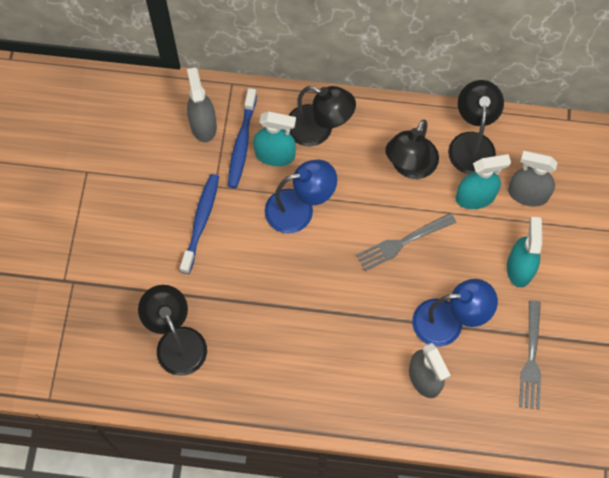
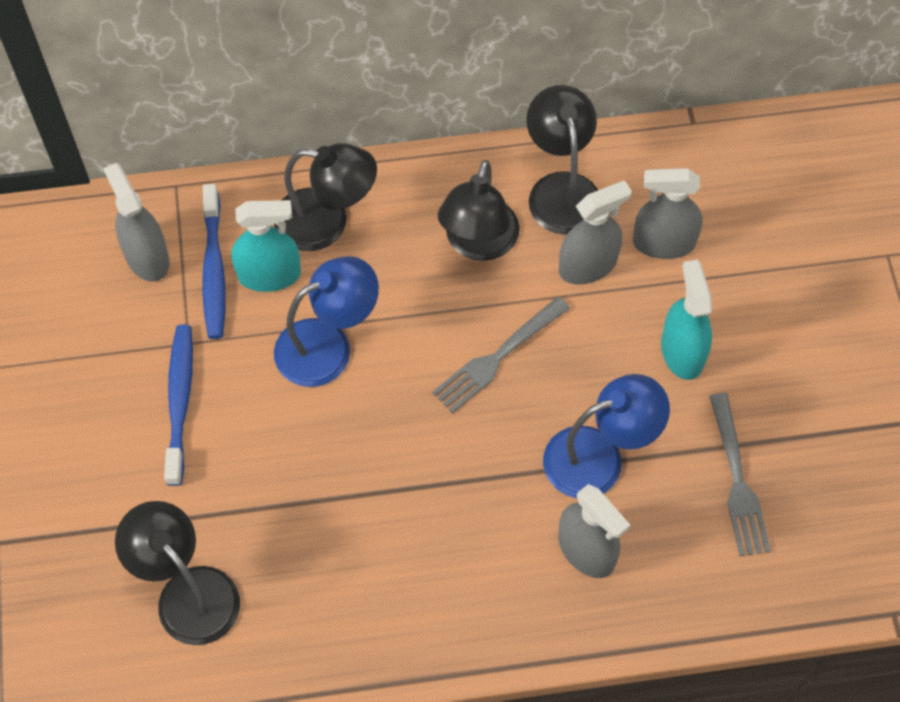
camera: 15 degrees left, 5 degrees down
turquoise spray bottle [456,154,511,209] -> grey spray bottle [559,180,632,285]

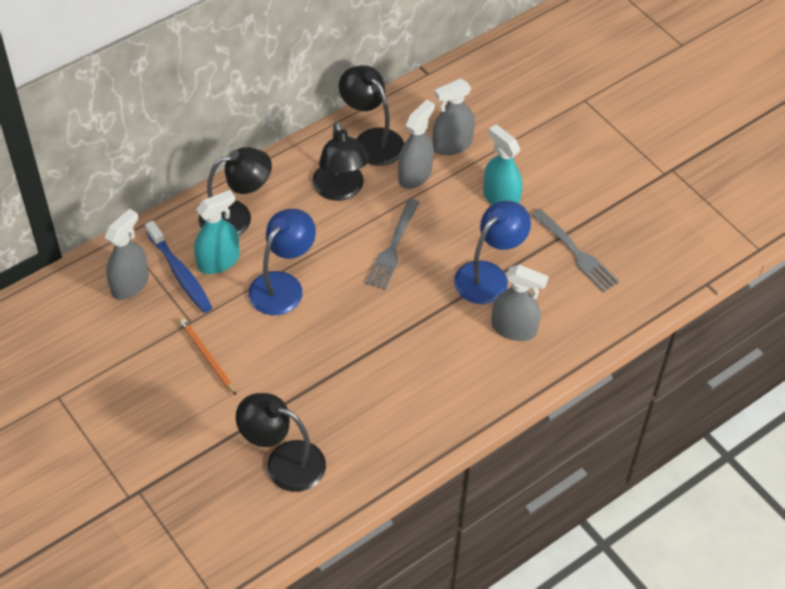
camera: 30 degrees left, 10 degrees down
grey spray bottle [103,163,169,282] -> grey spray bottle turned 90 degrees clockwise [105,209,149,300]
blue toothbrush [164,324,193,486] -> orange pencil [180,319,236,395]

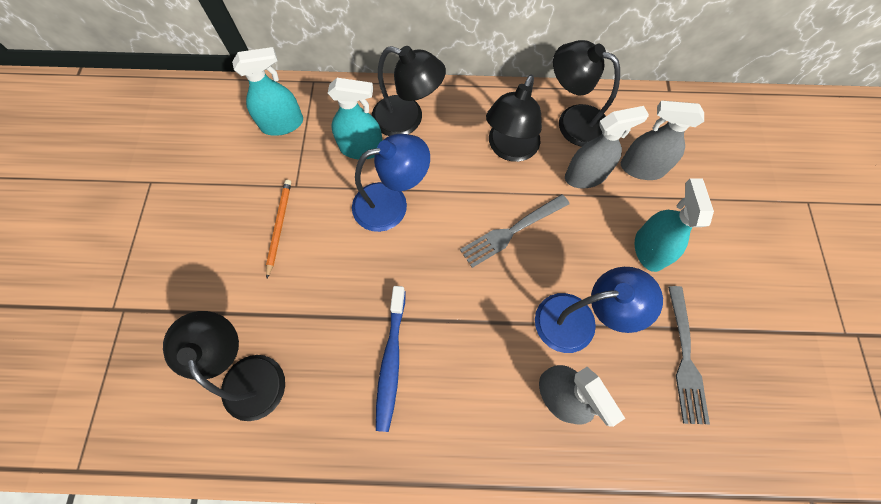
camera: 40 degrees right, 15 degrees up
grey spray bottle [105,209,149,300] -> turquoise spray bottle [232,47,303,136]
blue toothbrush [145,220,212,313] -> blue toothbrush moved to [376,286,405,432]
black lamp [339,65,404,166] -> black lamp turned 60 degrees counterclockwise [553,40,620,147]

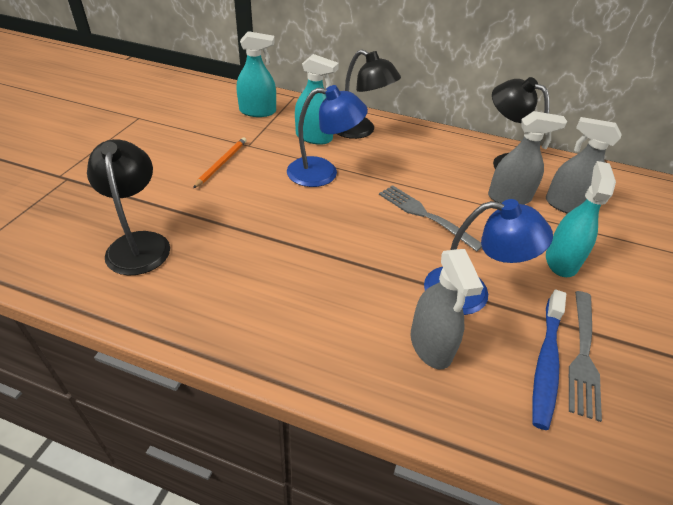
camera: 15 degrees right, 25 degrees down
blue toothbrush [376,286,405,432] -> blue toothbrush moved to [532,290,566,430]
grey fork [460,194,569,268] -> grey fork turned 60 degrees clockwise [379,185,482,252]
black lamp [486,75,542,162] -> none

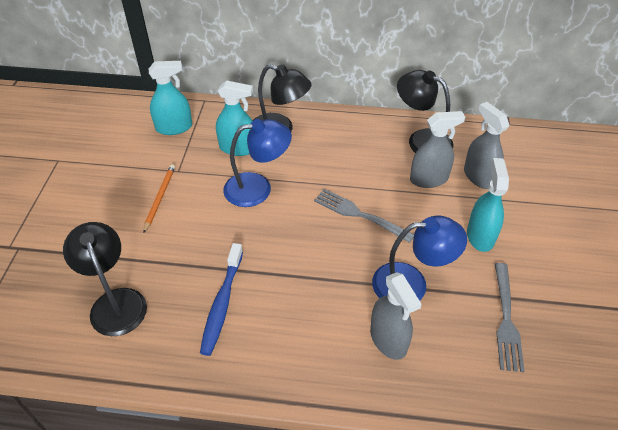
camera: 10 degrees left, 5 degrees up
blue toothbrush [532,290,566,430] -> blue toothbrush moved to [200,243,243,356]
grey spray bottle [546,117,622,214] -> grey spray bottle turned 45 degrees clockwise [464,102,509,189]

